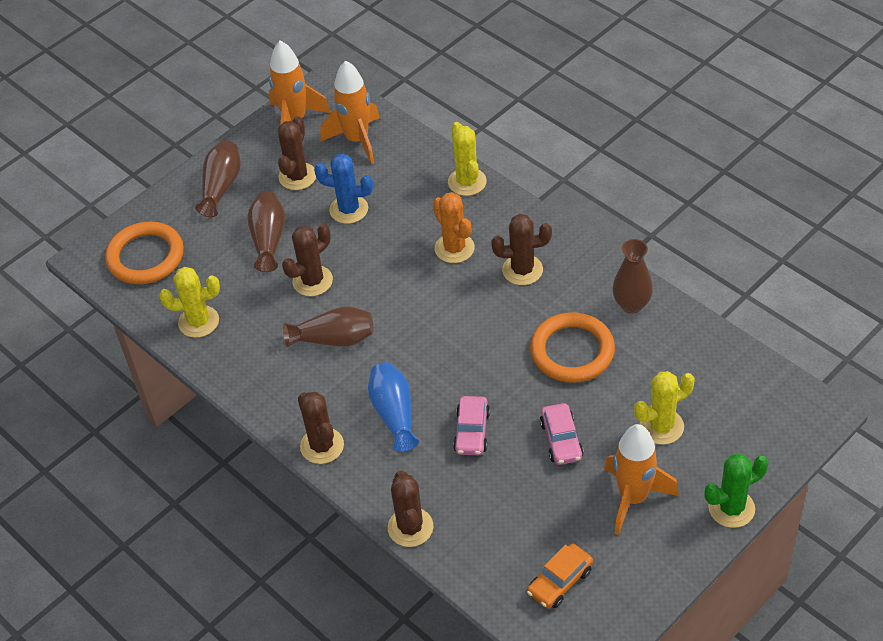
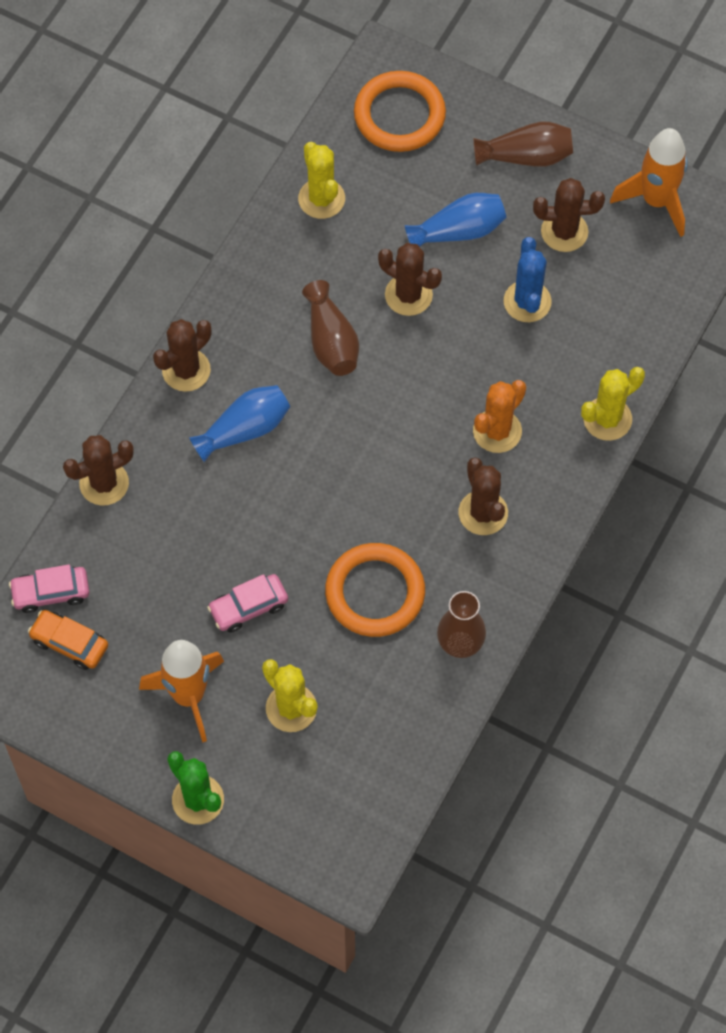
camera: 70 degrees right, 15 degrees up
brown vase [247,191,285,272] -> blue vase [404,193,506,247]
orange rocket [320,60,380,164] -> none
pink car [453,396,490,455] -> pink car moved to [9,564,89,613]

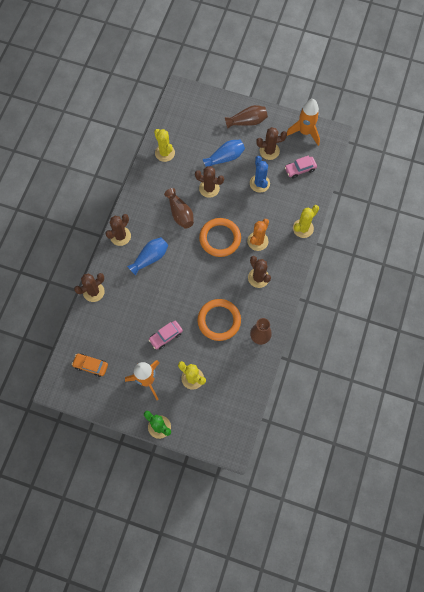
camera: 10 degrees left, 5 degrees up
pink car [9,564,89,613] -> pink car moved to [285,155,317,178]
orange ring [354,71,446,152] -> orange ring moved to [199,218,241,257]

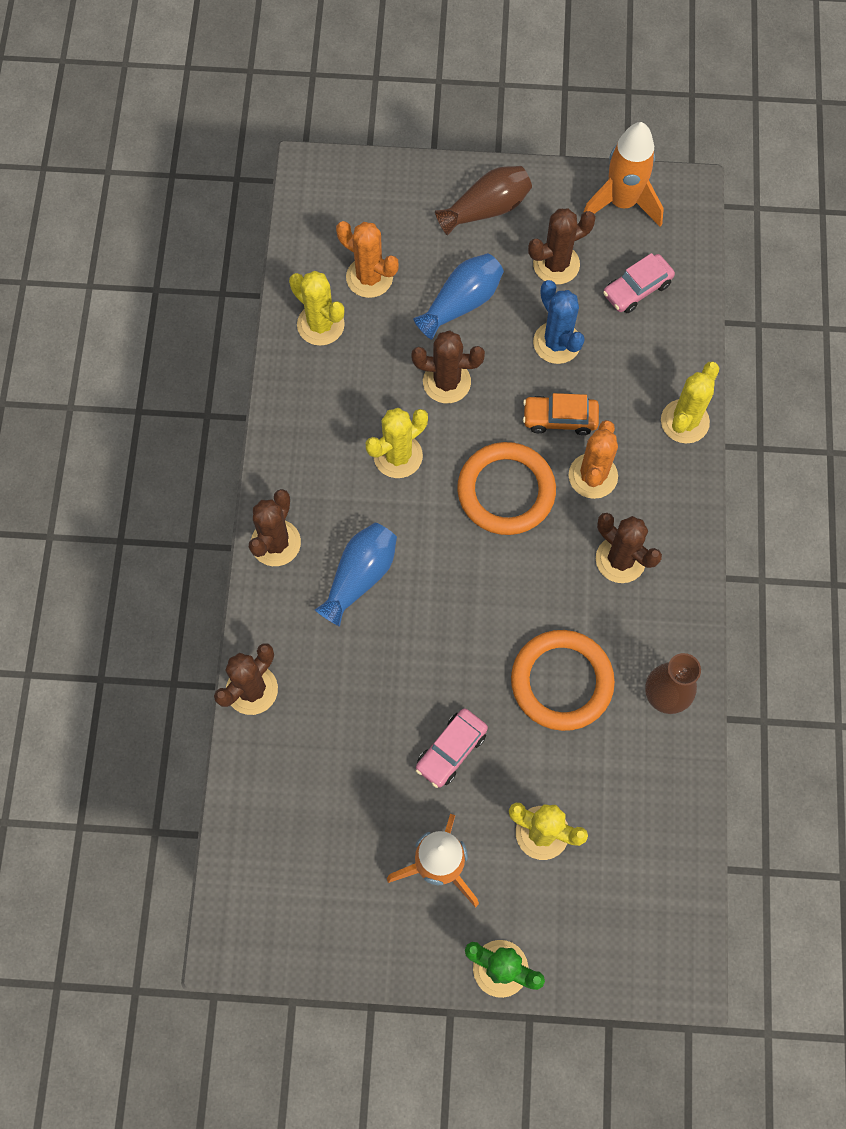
camera: 15 degrees left, 0 degrees up
orange car [72,354,108,377] -> orange car moved to [523,393,599,435]
brown vase [164,188,194,229] -> yellow cactus [366,408,428,478]
none -> orange cactus [336,221,398,298]

